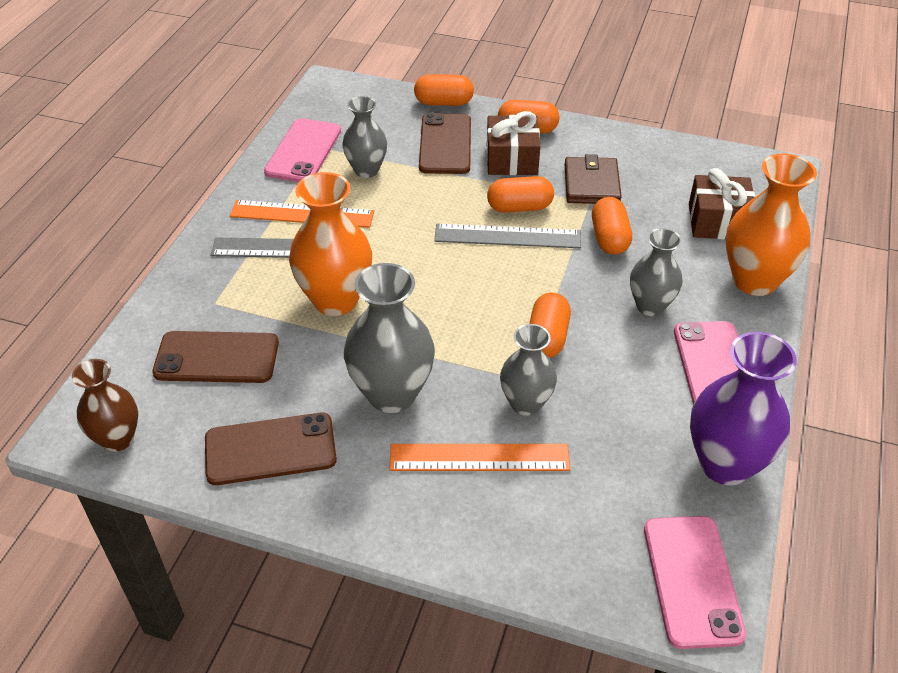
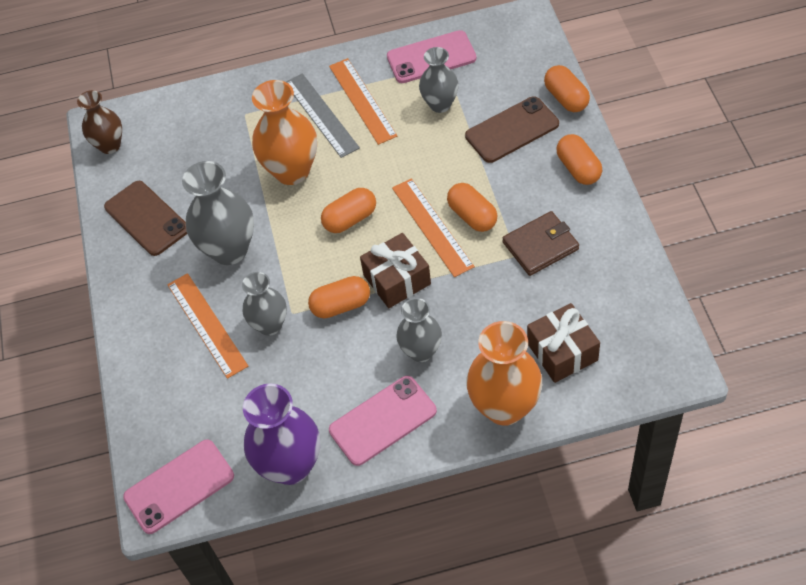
camera: 65 degrees right, 10 degrees up
brown phone [152,331,279,383] -> none
grey ruler [434,224,581,248] -> orange ruler [392,178,475,277]
brown gift [487,111,540,175] -> brown gift moved to [360,233,431,308]
orange capsule [592,197,632,255] -> orange capsule moved to [321,188,376,233]

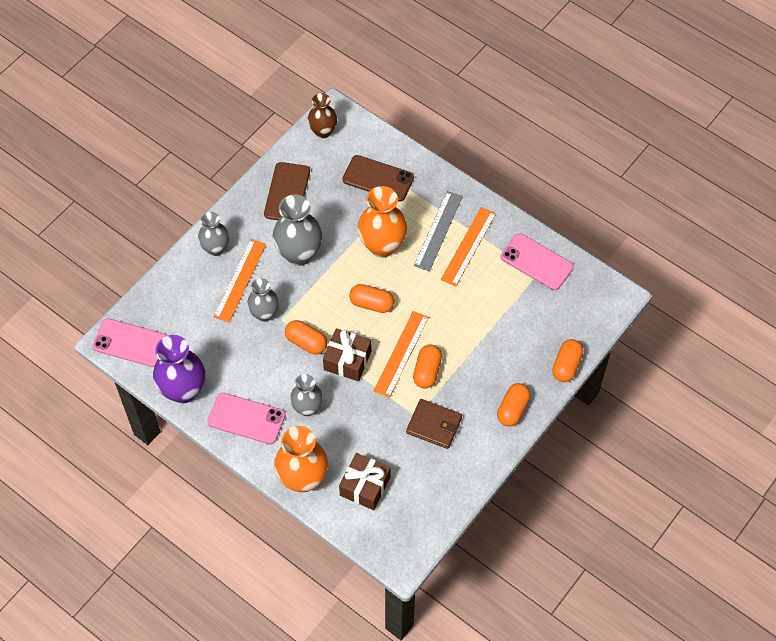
camera: 45 degrees right, 5 degrees up
grey vase [419,47,459,113] -> grey vase moved to [198,212,229,256]
brown phone [465,96,559,163] -> brown phone moved to [343,155,414,202]

